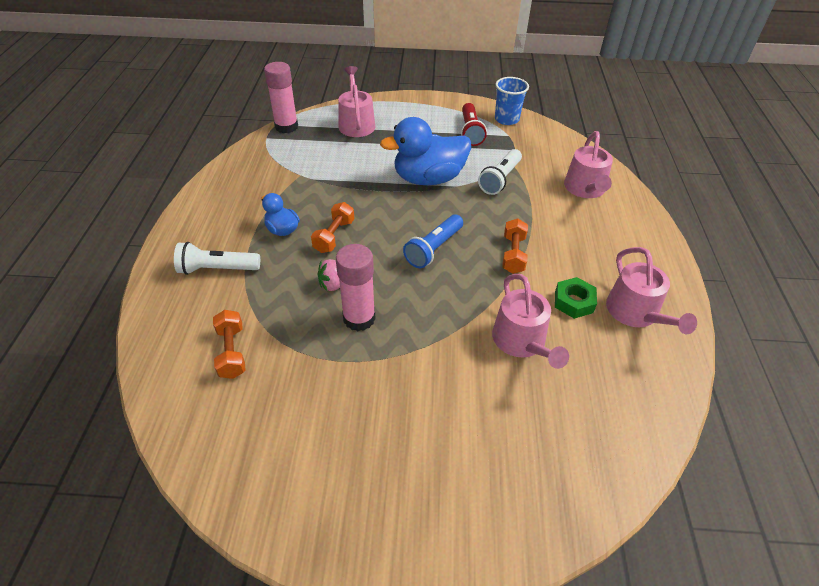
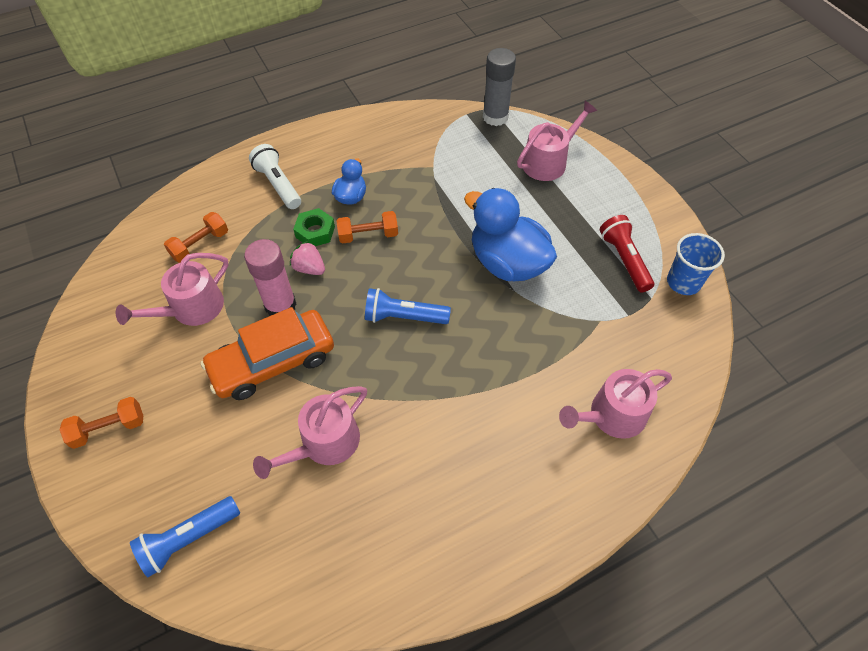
camera: 60 degrees right, 10 degrees up
pink glue stick [264,62,298,133] -> grey glue stick [483,48,516,126]
red flashlight [461,103,487,146] -> red flashlight turned 105 degrees clockwise [600,215,654,292]
white flashlight [478,149,522,195] -> none
orange dumbbell [502,218,528,274] -> orange dumbbell moved to [60,397,143,449]
green nut [555,277,597,319] -> green nut moved to [293,208,335,246]
pink watering can [606,247,697,334] -> pink watering can moved to [116,253,229,326]
none -> blue flashlight [130,496,240,577]
none -> orange car [201,307,334,400]

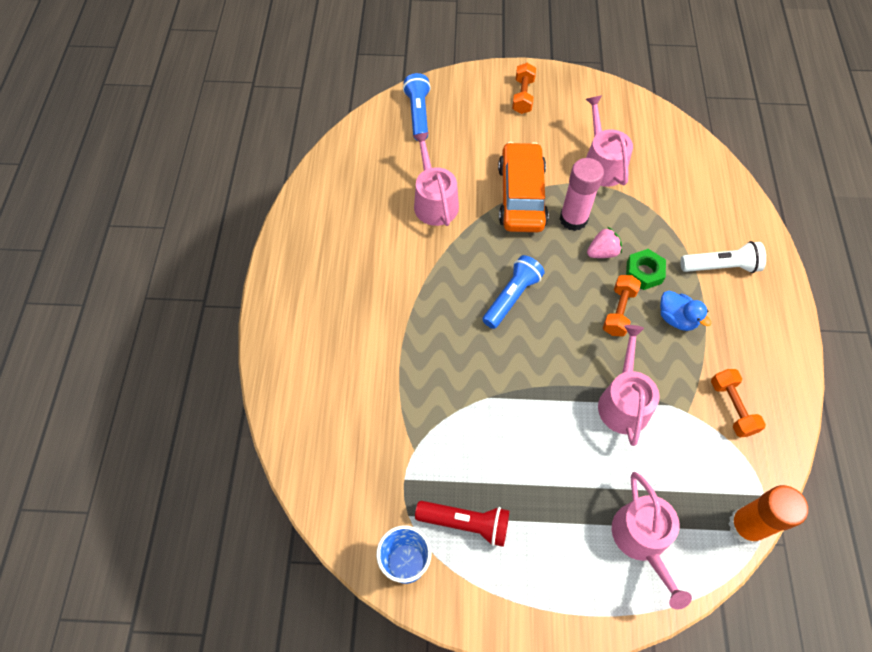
camera: 120 degrees right, 5 degrees up
orange dumbbell [164,212,228,263] -> orange dumbbell moved to [711,369,766,437]
blue duck [464,188,557,281] -> none
grey glue stick [483,48,516,126] -> orange glue stick [729,485,808,544]
pink watering can [559,369,672,439] -> pink watering can moved to [598,325,660,446]

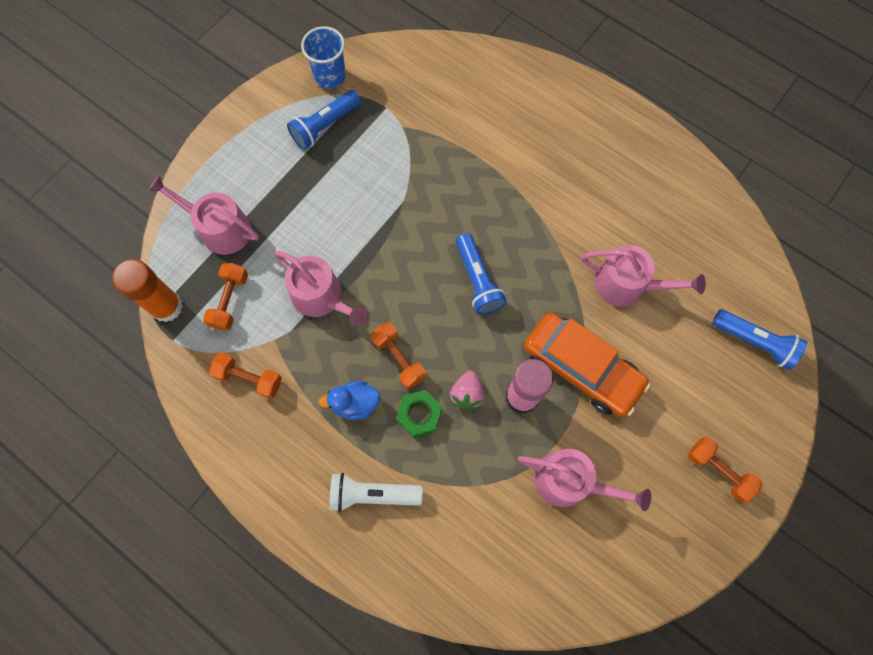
camera: 125 degrees right, 10 degrees up
red flashlight [415,501,509,547] -> blue flashlight [287,90,361,150]
white flashlight [680,241,766,273] -> white flashlight turned 60 degrees clockwise [330,473,423,512]
none -> orange dumbbell [203,263,248,330]

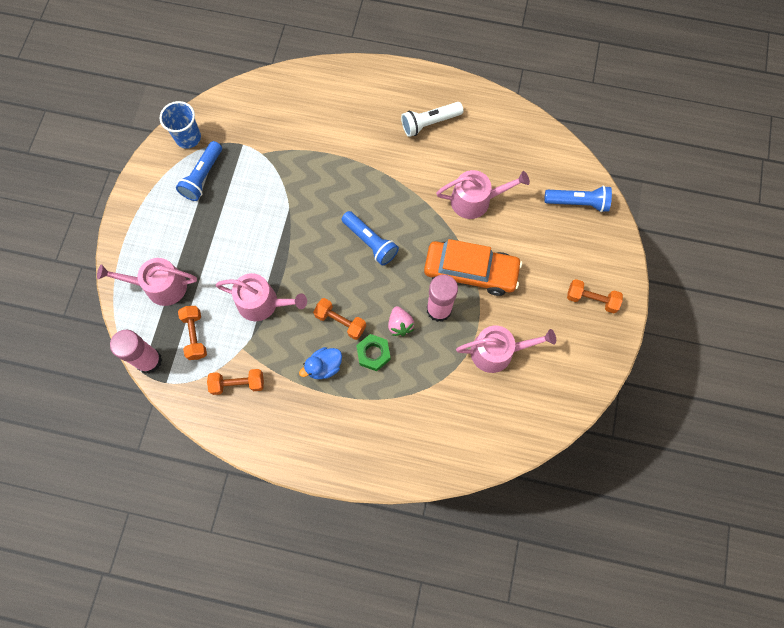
camera: 25 degrees left, 0 degrees up
orange glue stick [112,259,183,322] -> pink glue stick [110,330,162,373]
white flashlight [330,473,423,512] -> white flashlight moved to [401,102,463,137]

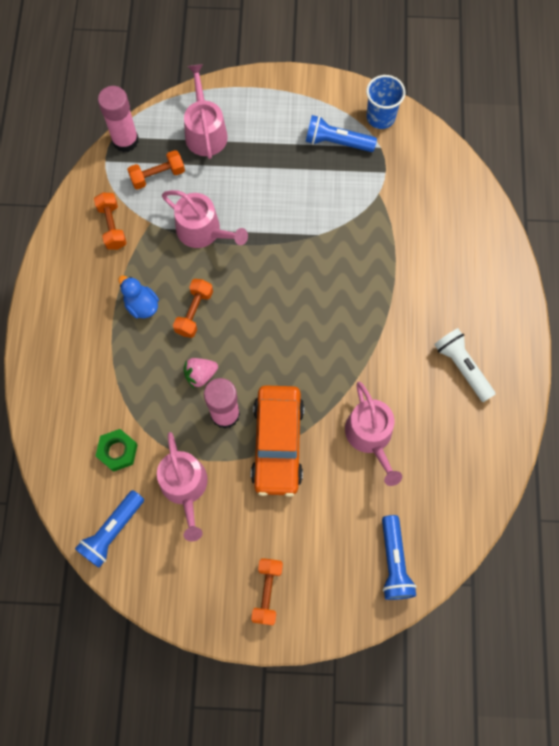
camera: 80 degrees right, 0 degrees up
pink watering can [216,273,307,321] -> pink watering can turned 60 degrees counterclockwise [162,190,248,248]
blue flashlight [342,211,399,265] -> blue flashlight moved to [75,490,144,568]
green nut [356,334,391,371] -> green nut moved to [96,429,138,472]

